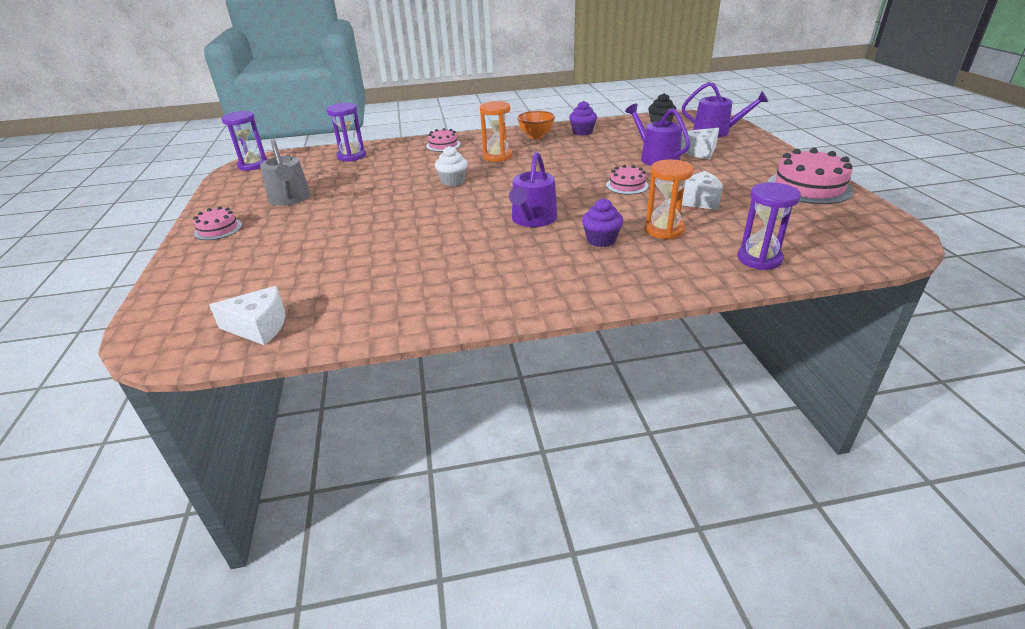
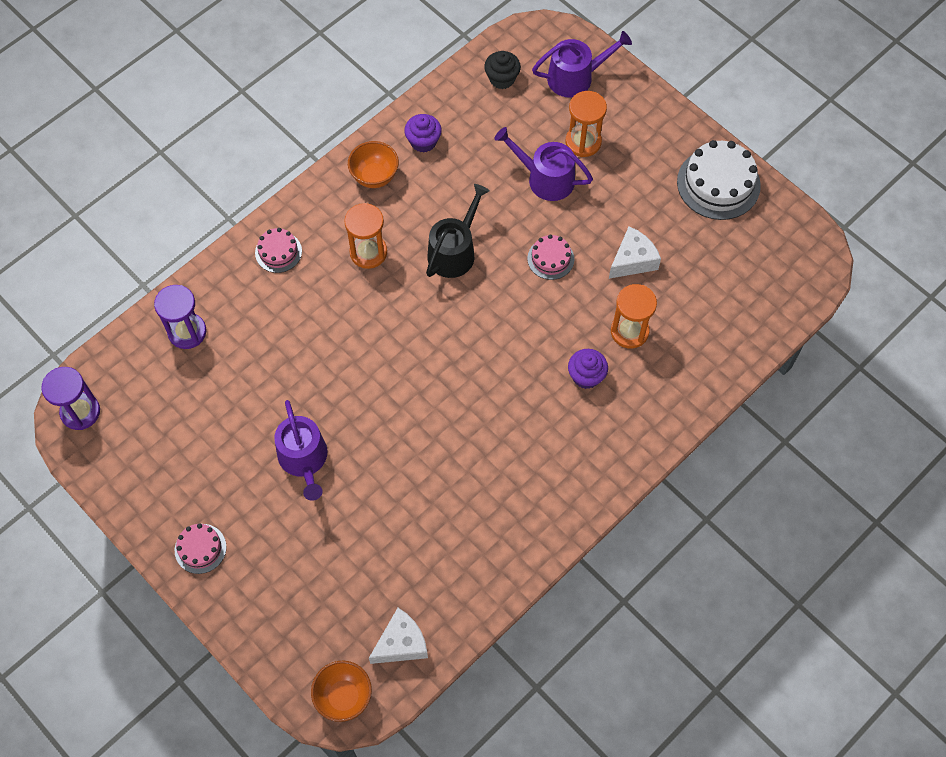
camera: 35 degrees left, 30 degrees up
grey watering can [260,138,311,206] -> none
white cupcake [435,146,468,186] -> none
purple watering can [509,152,557,227] -> purple watering can moved to [274,400,327,501]
white cheese [681,128,719,160] -> orange hourglass [566,91,607,157]
purple hourglass [737,182,801,270] -> none
pink cake [768,148,854,204] -> white cake [677,140,761,220]
none -> orange bowl [311,661,372,722]
none -> black watering can [426,184,490,278]

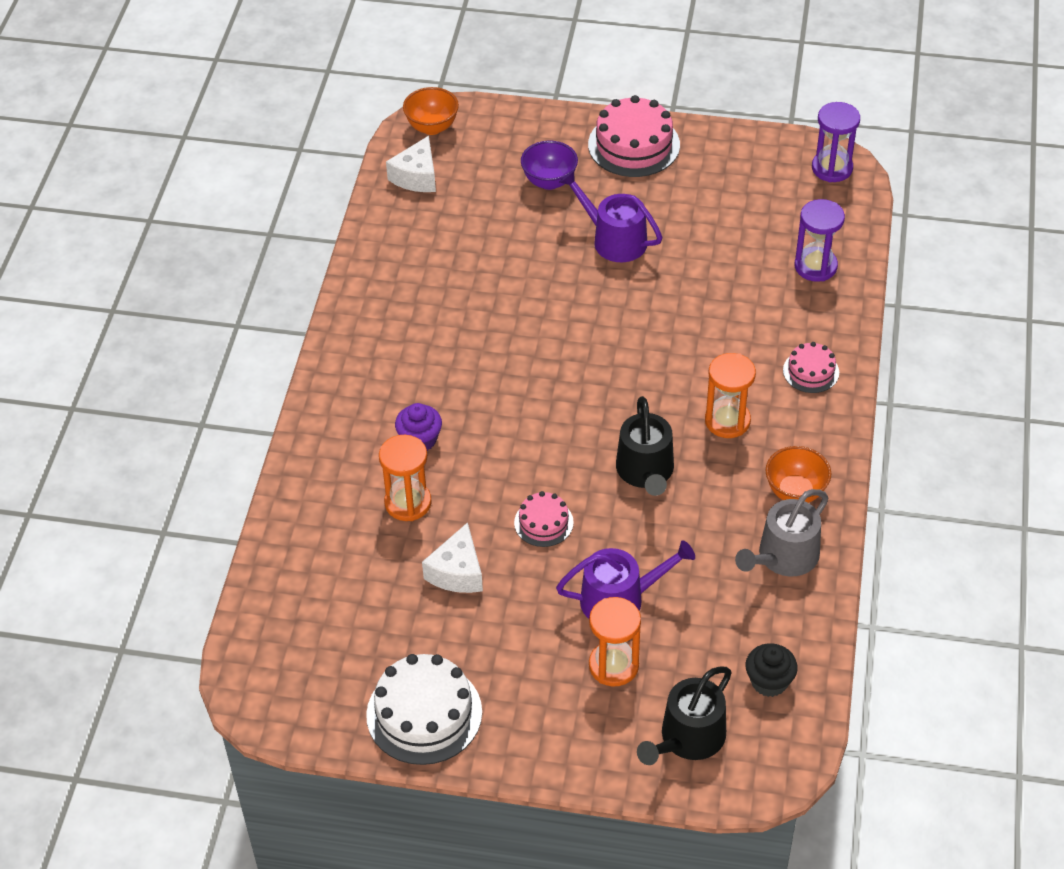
camera: 145 degrees right, 15 degrees down
pink cake [175,524,226,574] -> pink cake [588,95,680,177], size x1.82
purple cupcake [404,114,442,153] -> grey watering can [735,489,828,577]
purple watering can [532,31,632,98] -> black watering can [637,667,732,765]
none -> purple bowl [521,141,578,190]

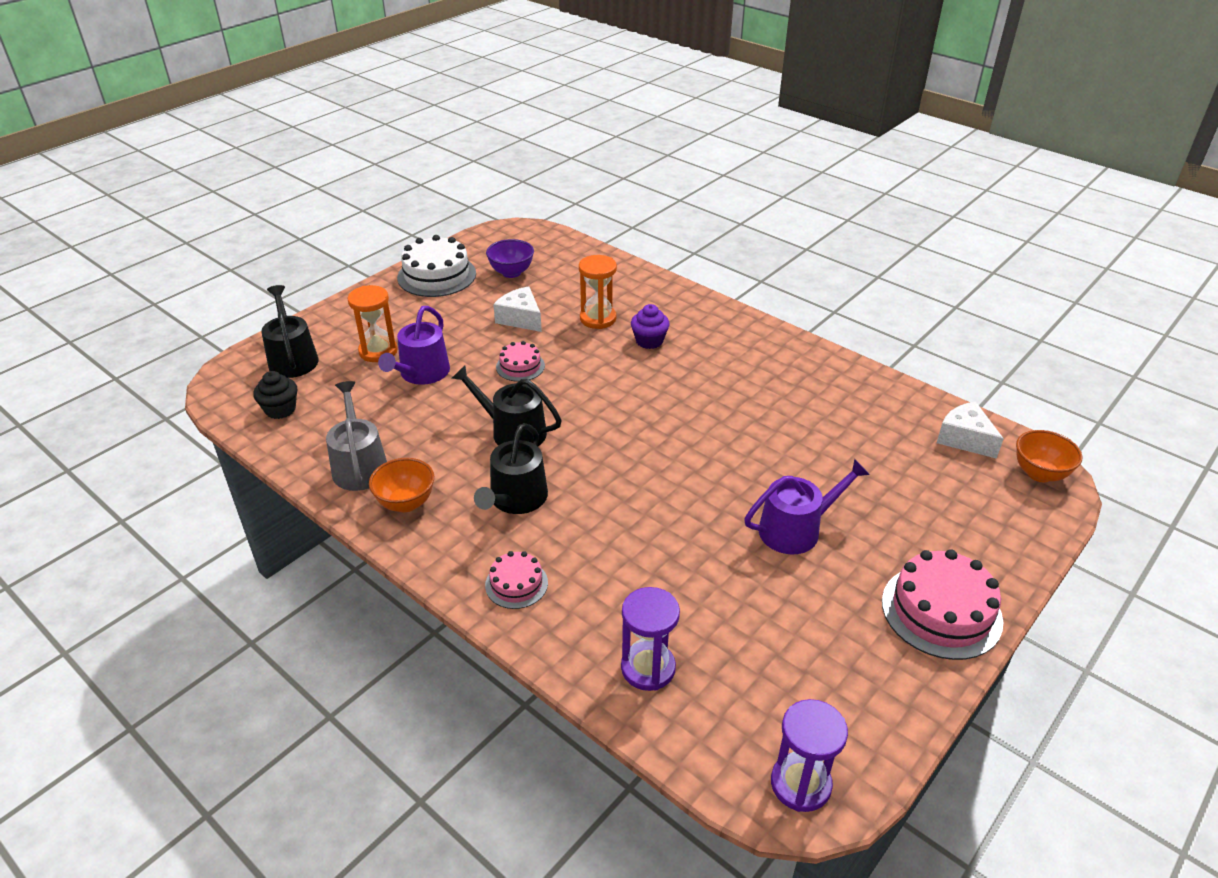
camera: 120 degrees right, 10 degrees down
purple bowl [521,141,578,190] -> purple bowl moved to [486,239,534,278]
orange hourglass [705,353,756,438] -> black watering can [474,423,548,514]

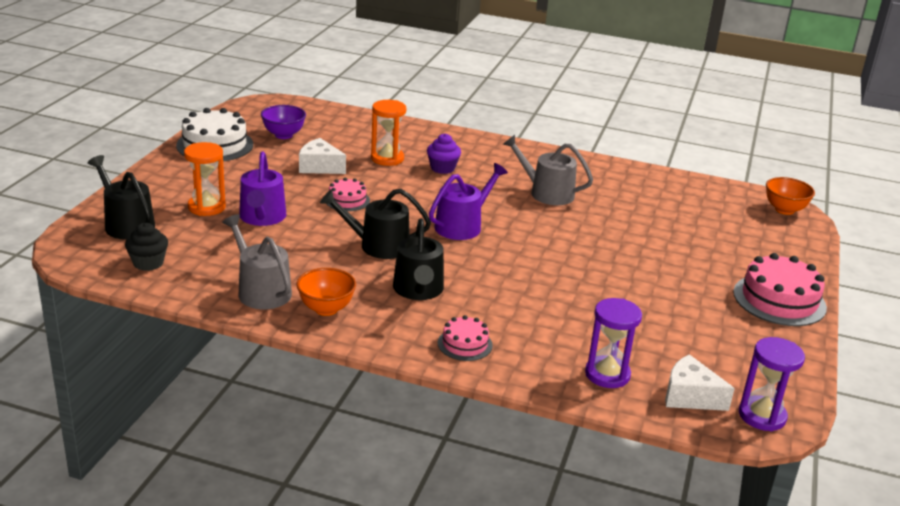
camera: 25 degrees left, 10 degrees down
purple watering can [744,459,870,554] -> purple watering can moved to [429,163,508,240]
white cheese [937,401,1004,459] -> white cheese moved to [665,354,735,411]
none -> grey watering can [503,135,593,205]

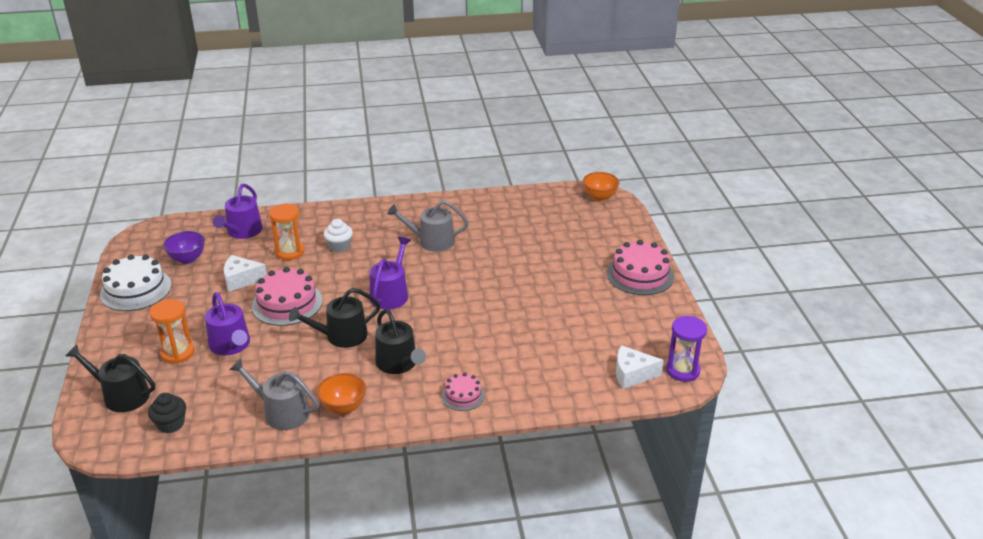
camera: 25 degrees left, 5 degrees up
pink cake [327,178,370,211] -> pink cake [252,267,323,326], size x1.82
purple cupcake [427,133,461,174] -> white cupcake [324,219,353,252]
purple hourglass [585,298,642,388] -> none
none -> purple watering can [213,184,263,239]

